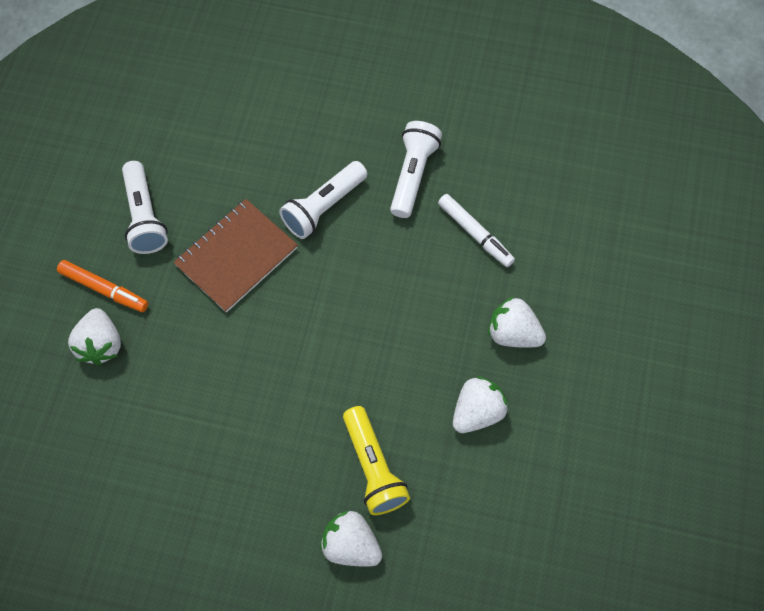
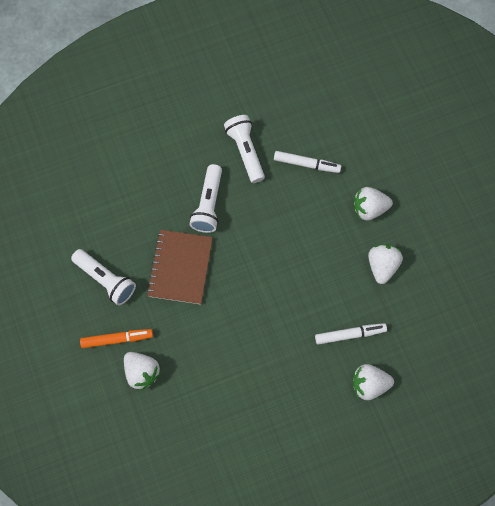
camera: 35 degrees left, 5 degrees up
yellow flashlight [343,406,410,515] -> white marker [315,323,387,345]

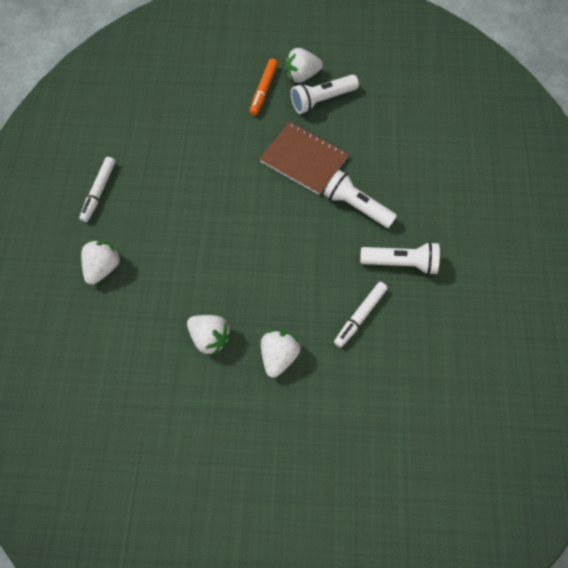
camera: 115 degrees right, 5 degrees down
white strawberry [124,352,161,391] -> white strawberry moved to [285,48,323,83]
white marker [315,323,387,345] -> white marker moved to [79,157,115,222]

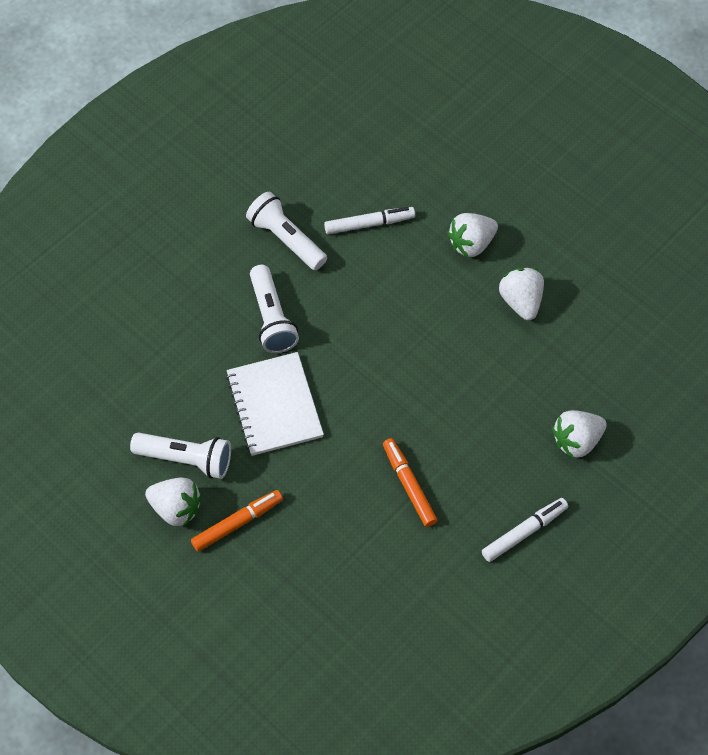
camera: 140 degrees left, 5 degrees down
brown notebook [259,121,349,195] -> white notebook [226,352,324,456]
none -> orange marker [383,438,437,527]

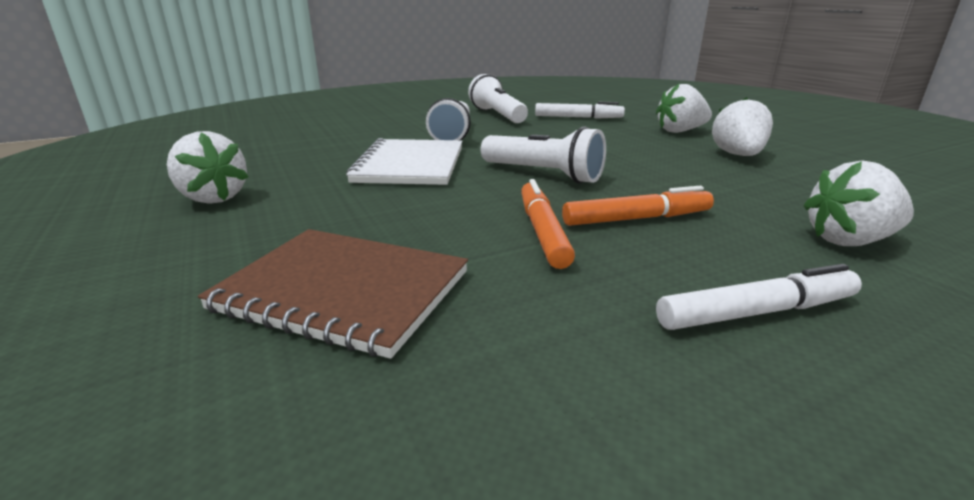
camera: 20 degrees right, 35 degrees down
white flashlight [130,432,231,479] -> white flashlight moved to [481,126,606,184]
orange marker [191,490,283,551] -> orange marker moved to [562,186,714,226]
none -> brown notebook [198,229,468,359]

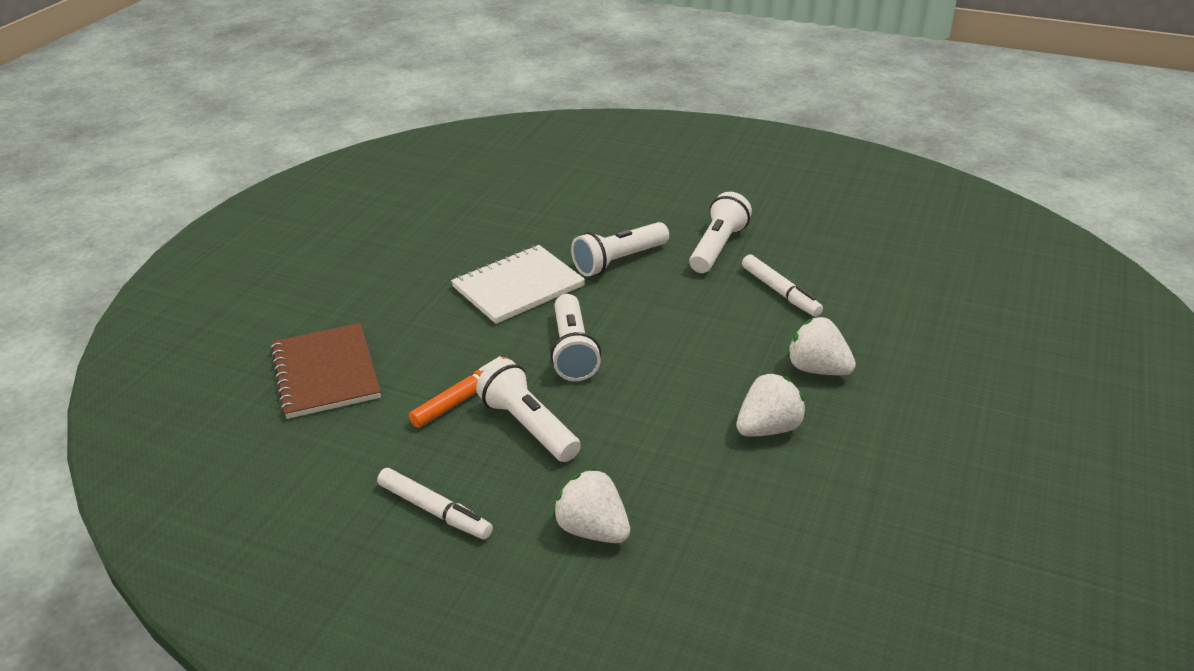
camera: 50 degrees right, 10 degrees up
white strawberry [167,131,248,204] -> none
orange marker [562,186,714,226] -> white flashlight [476,359,581,462]

